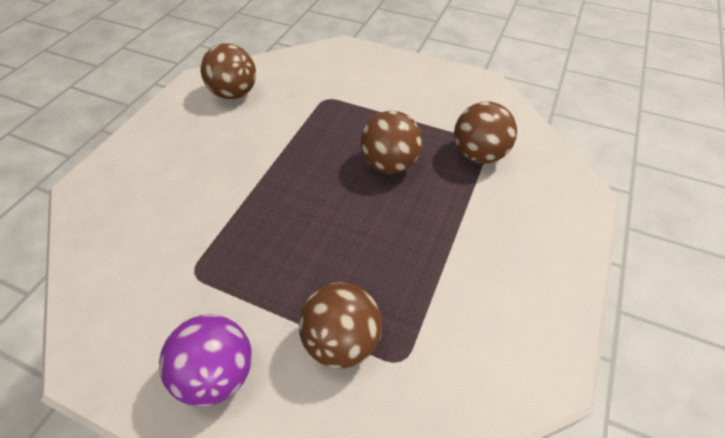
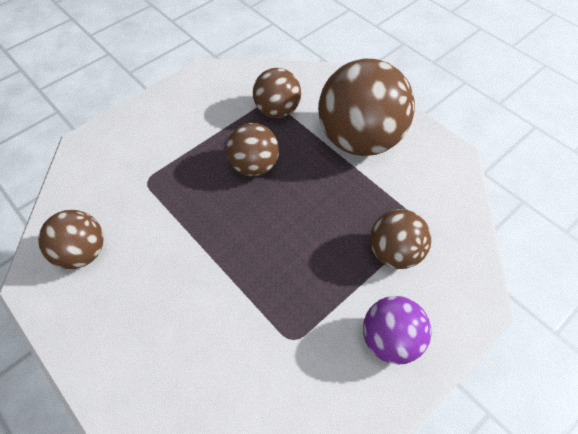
camera: 65 degrees left, 5 degrees up
none -> brown ball [318,58,415,156]

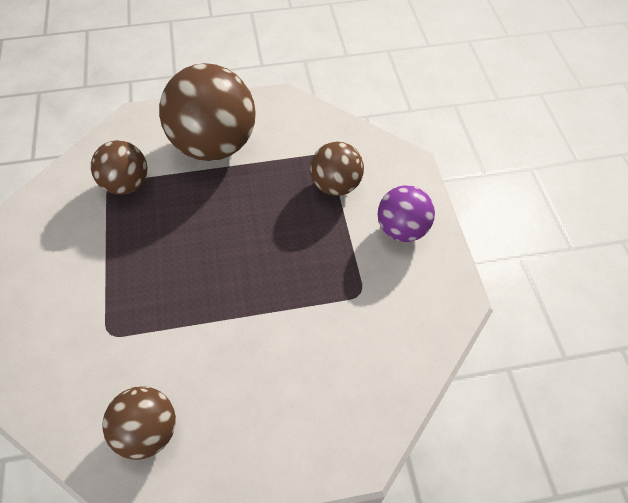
camera: 60 degrees left, 0 degrees up
brown ball [226,123,279,176] -> none

